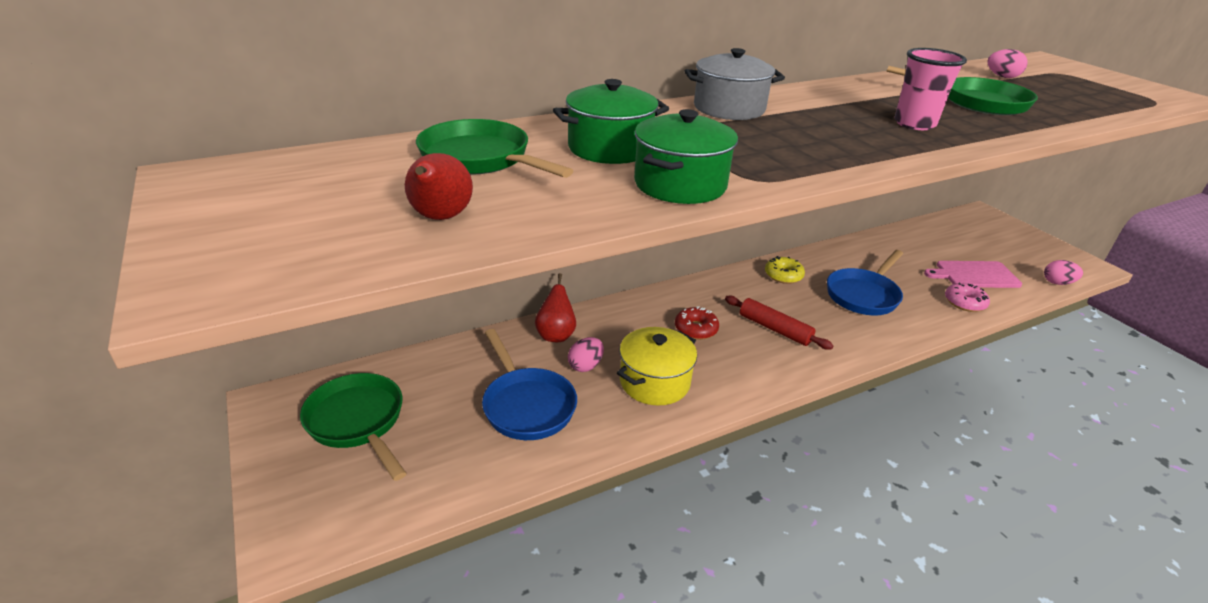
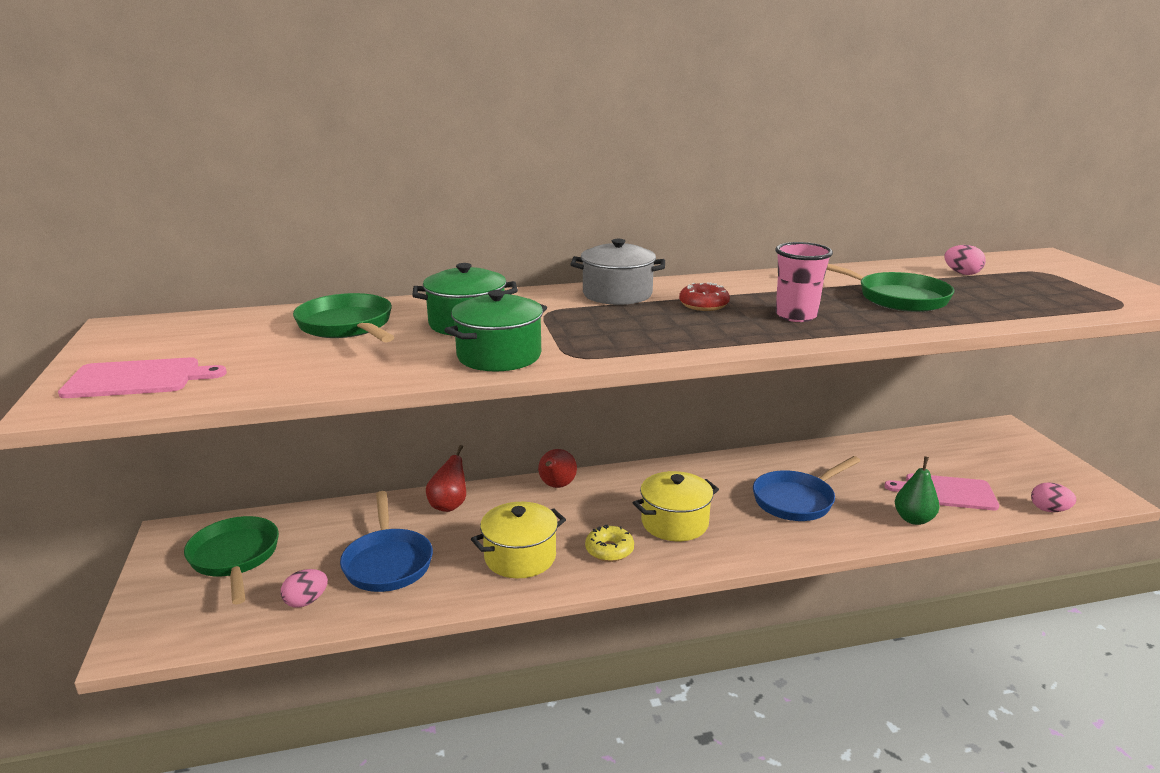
camera: 15 degrees right, 10 degrees down
red pear [405,153,473,220] -> red pear moved to [538,449,577,488]
pink egg [568,337,604,372] -> pink egg moved to [280,569,328,608]
red donut [675,306,719,340] -> red donut moved to [679,282,730,311]
red rolling pin [725,296,833,350] -> yellow pot [633,471,719,541]
yellow donut [765,256,805,284] -> yellow donut moved to [585,525,634,562]
pink donut [945,283,990,312] -> green pear [895,456,940,525]
none -> pink cutting board [58,357,227,398]

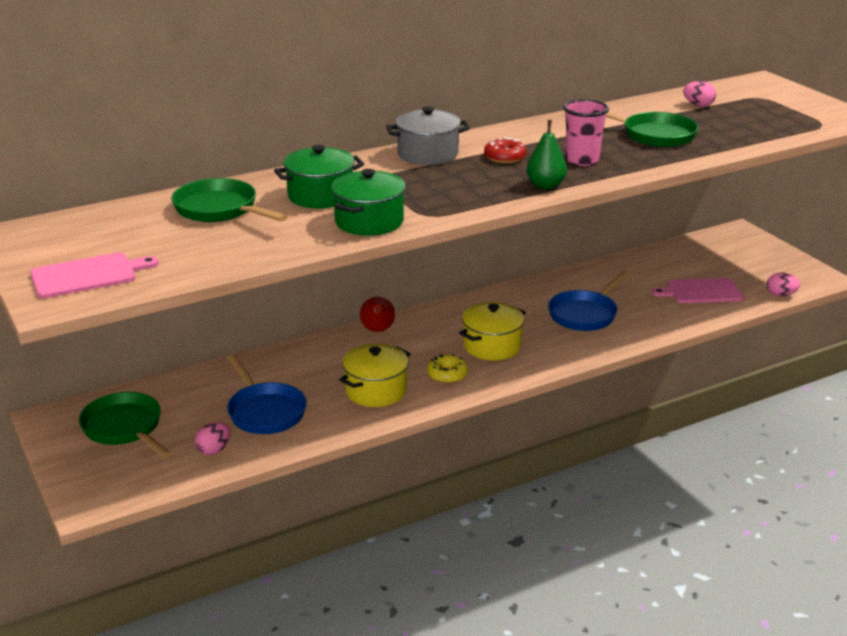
camera: 15 degrees left, 5 degrees up
red pear [426,445,466,512] -> none
green pear [895,456,940,525] -> green pear moved to [526,120,567,189]

